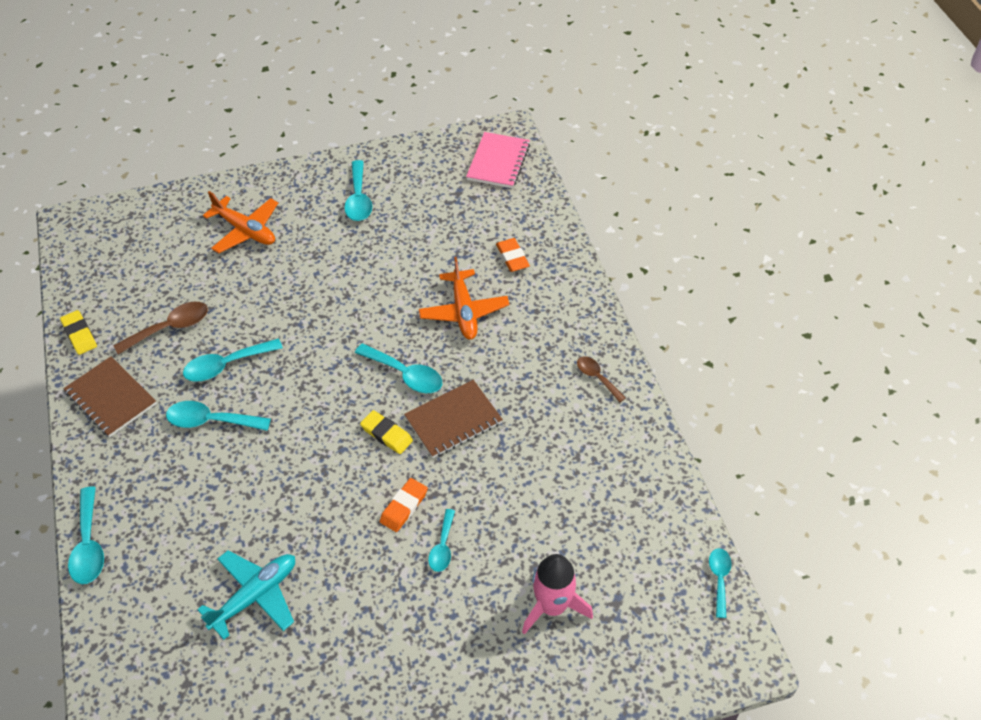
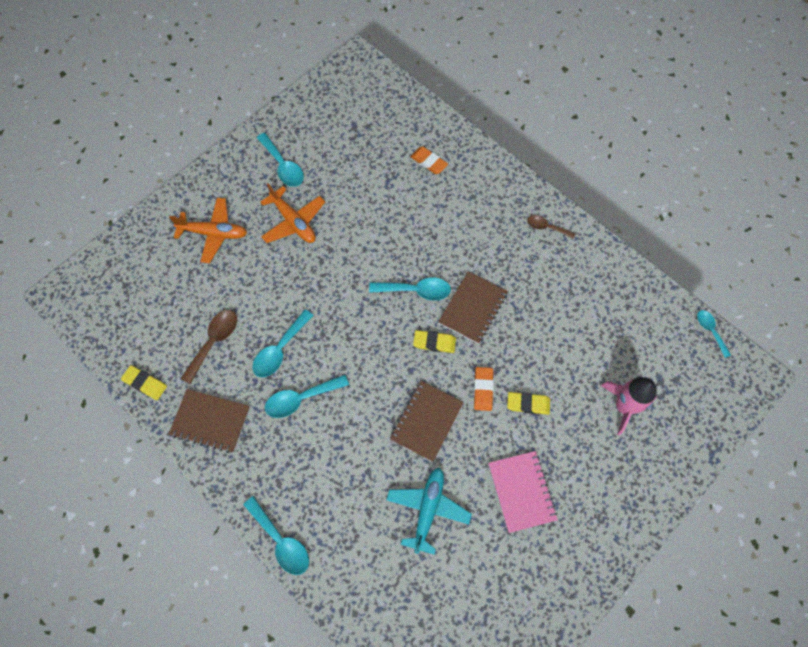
camera: 30 degrees left, 15 degrees up
orange plane [419,257,510,340] -> orange plane moved to [260,184,325,243]
turquoise spoon [428,509,455,572] -> yellow eraser [507,392,550,415]
pink notebook [466,132,530,188] -> pink notebook moved to [489,451,558,533]
none -> brown notebook [390,381,464,462]

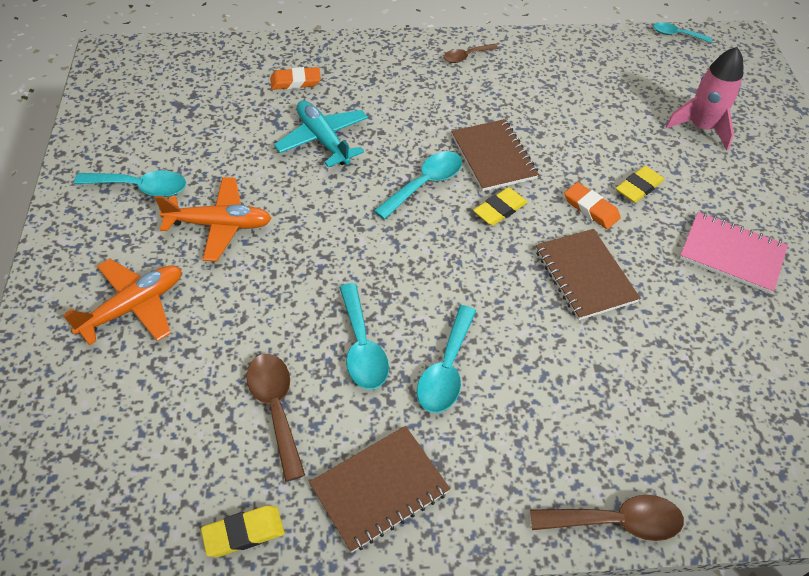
camera: 50 degrees left, 15 degrees down
turquoise spoon [243,496,309,575] -> brown spoon [530,495,684,541]
turquoise plane [386,468,472,554] -> turquoise plane moved to [274,100,368,167]

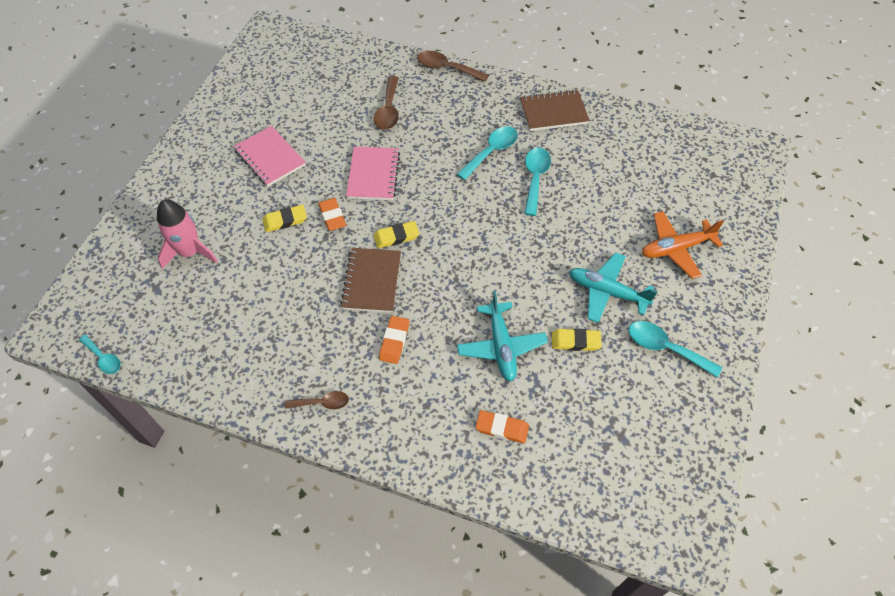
camera: 155 degrees left, 5 degrees up
orange plane [155,177,272,261] -> turquoise plane [569,253,658,323]
yellow eraser [201,506,284,557] -> yellow eraser moved to [552,328,602,351]
brown spoon [246,354,305,481] -> brown spoon moved to [374,76,399,130]
turquoise spoon [374,151,462,219] -> none
brown notebook [536,229,640,320] -> pink notebook [346,147,400,200]
none -> orange eraser [379,316,409,364]

